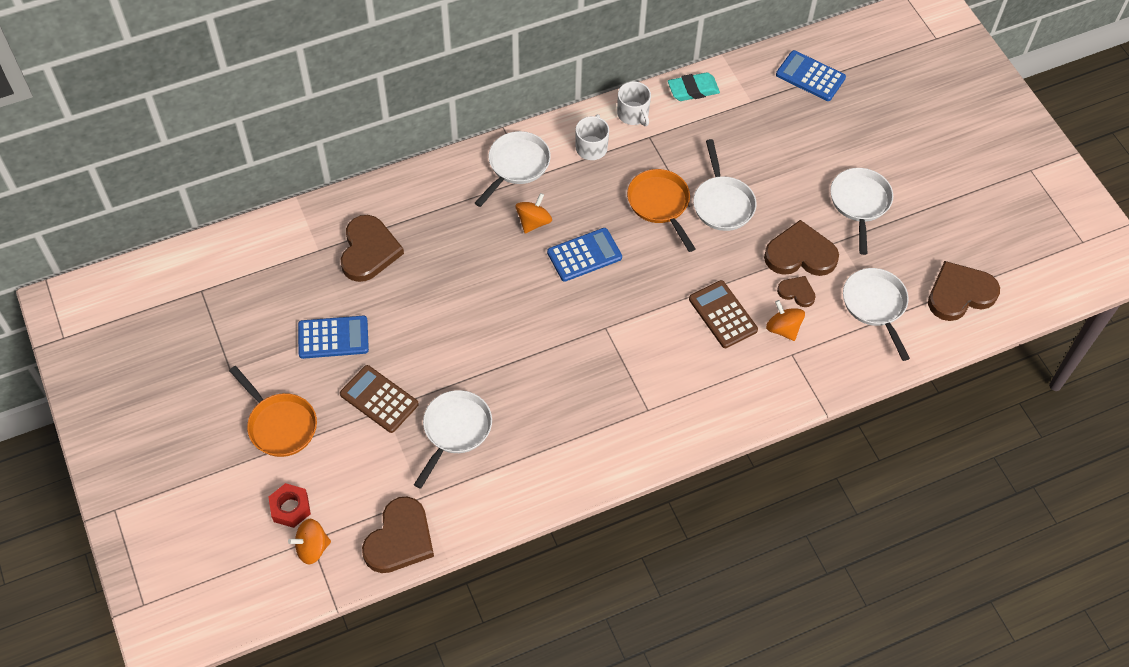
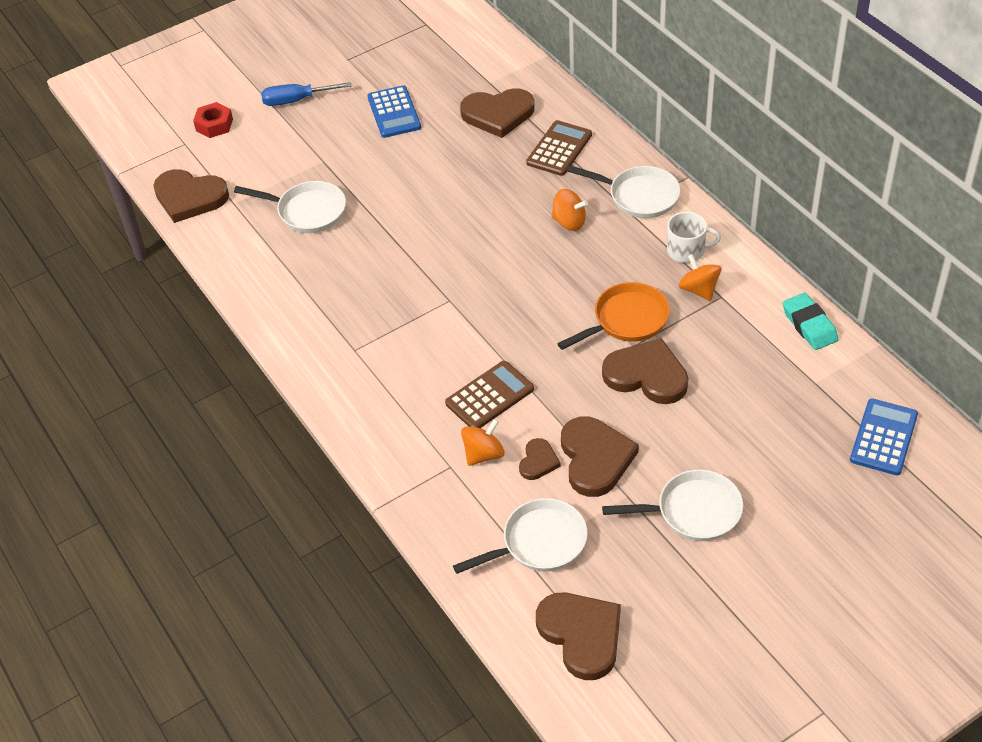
camera: 85 degrees right, 10 degrees down
orange pan [229,366,317,457] -> blue screwdriver [261,82,352,106]
orange spinning top [288,519,331,564] -> orange spinning top moved to [679,254,721,301]
brown calculator [340,365,419,433] -> brown calculator moved to [526,120,592,176]
blue calculator [547,228,622,282] -> none
white mug [617,81,651,126] -> none
white pan [693,139,757,231] -> brown heart [602,338,688,404]

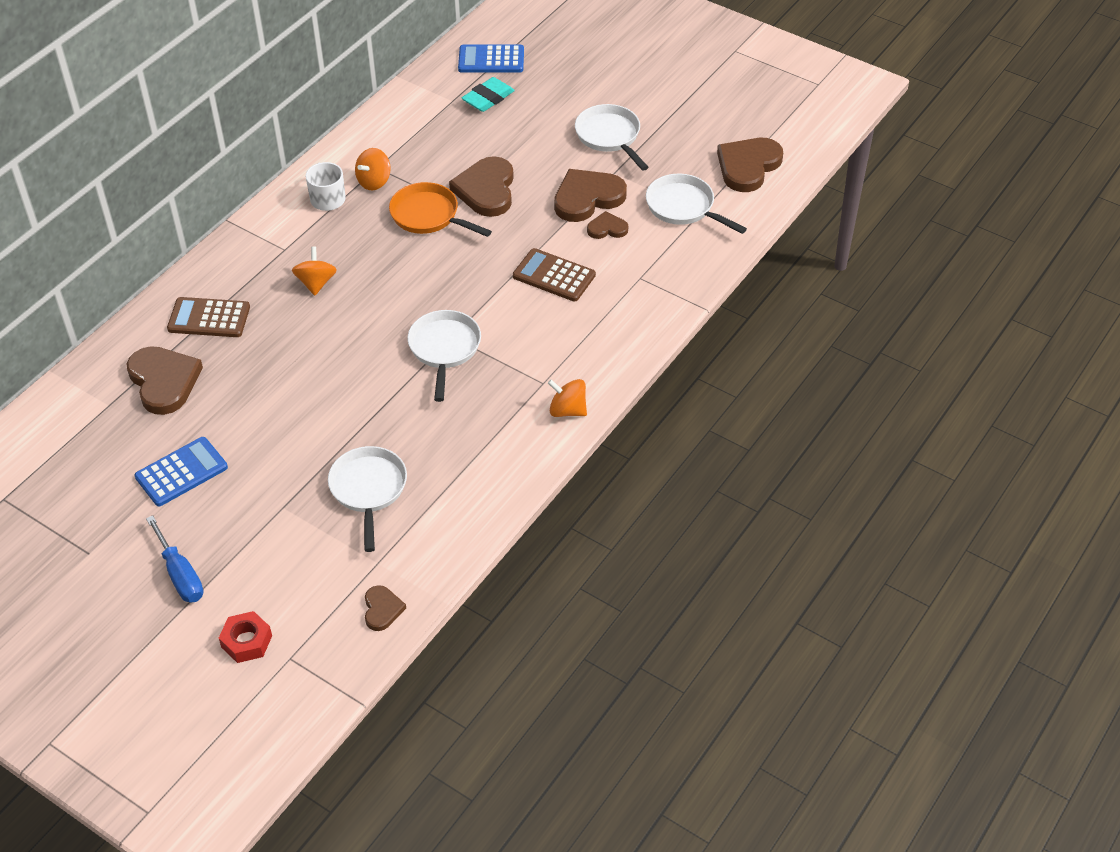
camera: 115 degrees left, 0 degrees up
brown heart [153,169,229,223] -> brown heart [365,585,406,631], size x0.52
orange spinning top [461,419,505,466] -> orange spinning top moved to [548,379,587,417]
white pan [567,165,680,218] -> white pan moved to [407,310,481,402]
turquoise eraser [783,293,838,350] -> turquoise eraser moved to [461,77,515,112]

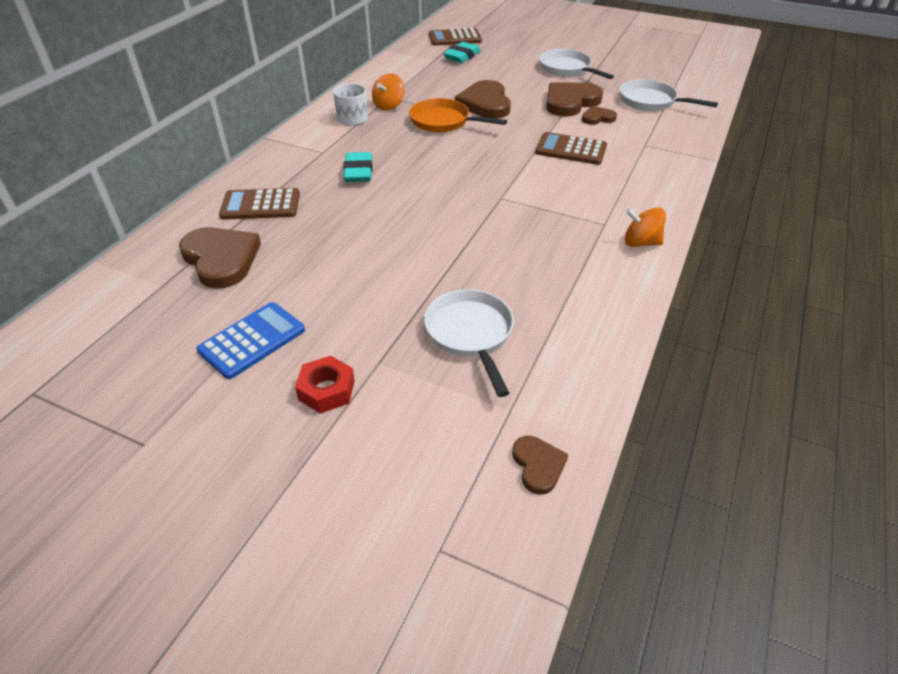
camera: 10 degrees left, 5 degrees down
blue screwdriver [146,515,204,603] -> none
red nut [219,611,272,663] -> red nut moved to [295,356,355,414]
orange spinning top [292,247,337,296] -> turquoise eraser [343,152,373,182]
white pan [407,310,481,402] -> none
blue calculator [458,45,524,73] -> brown calculator [429,28,482,46]
brown heart [717,138,783,192] -> none

